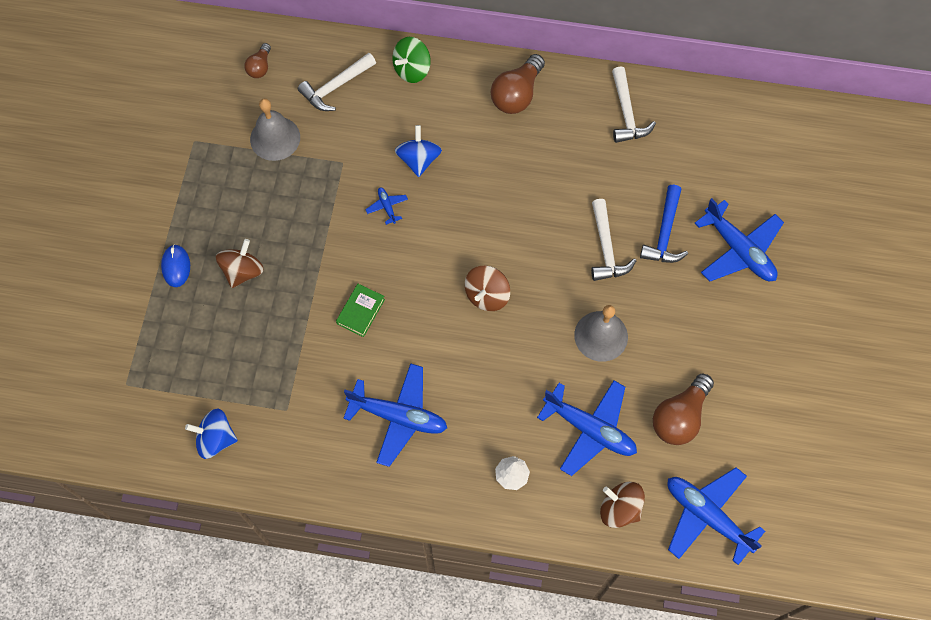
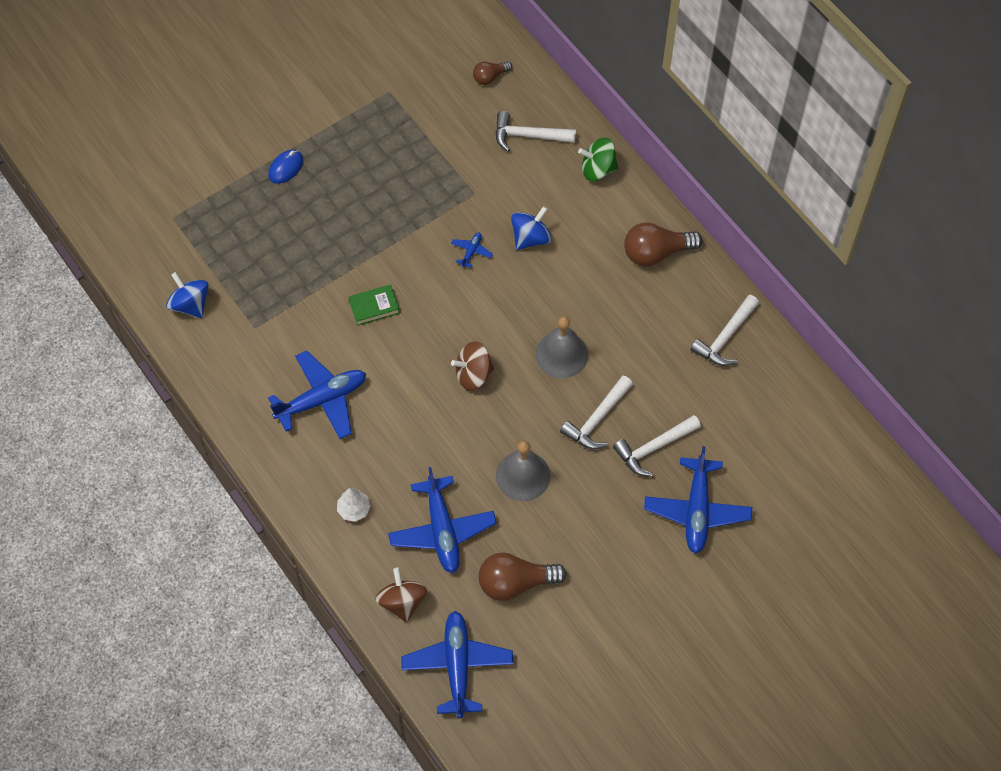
camera: 45 degrees right, 5 degrees down
brown spinning top [216,239,264,288] -> none
grey bell [250,98,300,161] -> grey bell moved to [536,316,588,378]
blue plane [343,363,447,467] -> blue plane turned 90 degrees counterclockwise [268,350,366,439]
blue hammer [640,185,688,263] -> white hammer [613,415,701,476]

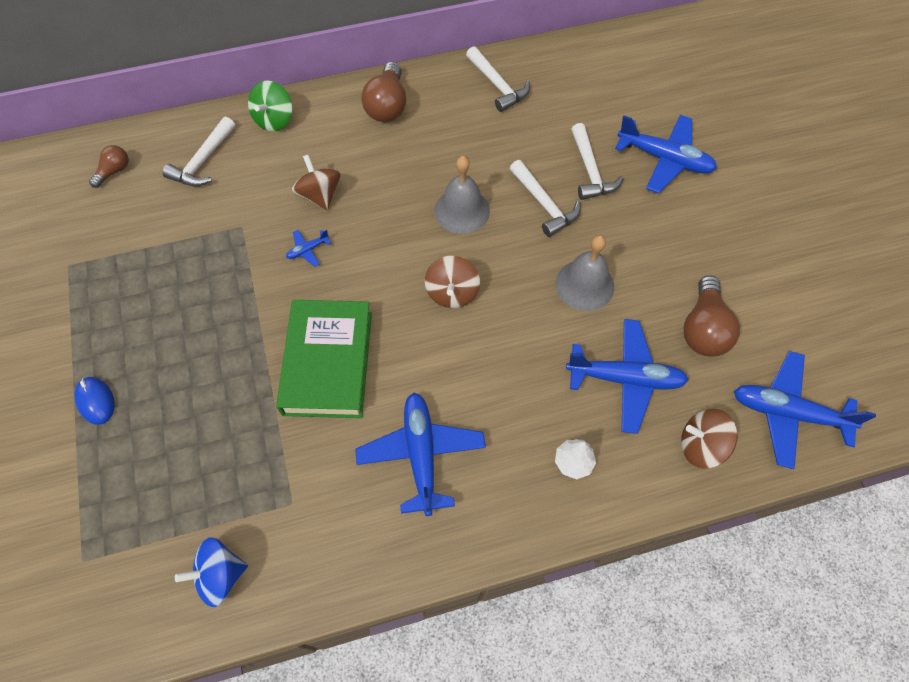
camera: 70 degrees left, 0 degrees up
green book [349,285,400,326] -> green book [276,300,372,418], size x2.20
blue plane [451,232,493,268] -> blue plane turned 75 degrees counterclockwise [286,230,331,267]
brown light bulb [473,61,512,85] -> brown light bulb turned 135 degrees counterclockwise [89,145,128,188]
blue spinning top [511,206,552,250] -> brown spinning top [292,154,340,210]

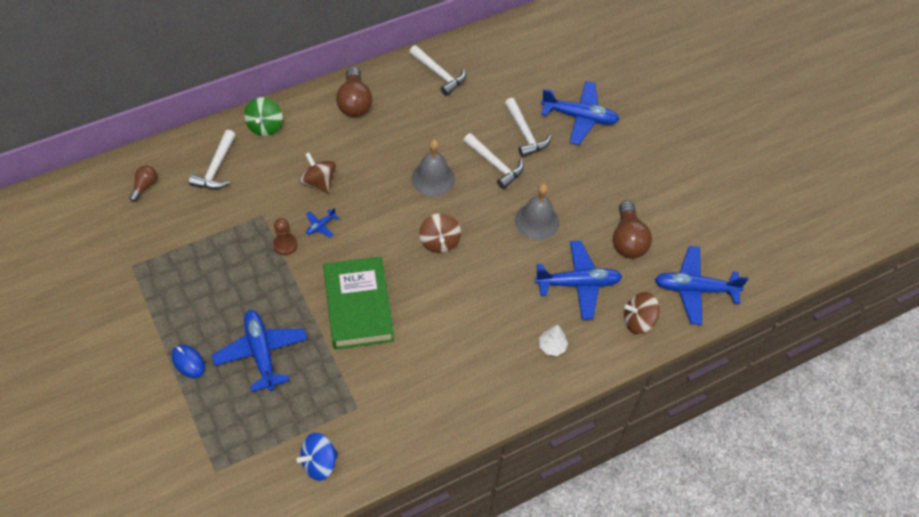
camera: 15 degrees left, 5 degrees down
blue plane [355,393,486,516] -> blue plane moved to [212,310,307,392]
none -> brown pawn [273,218,297,255]

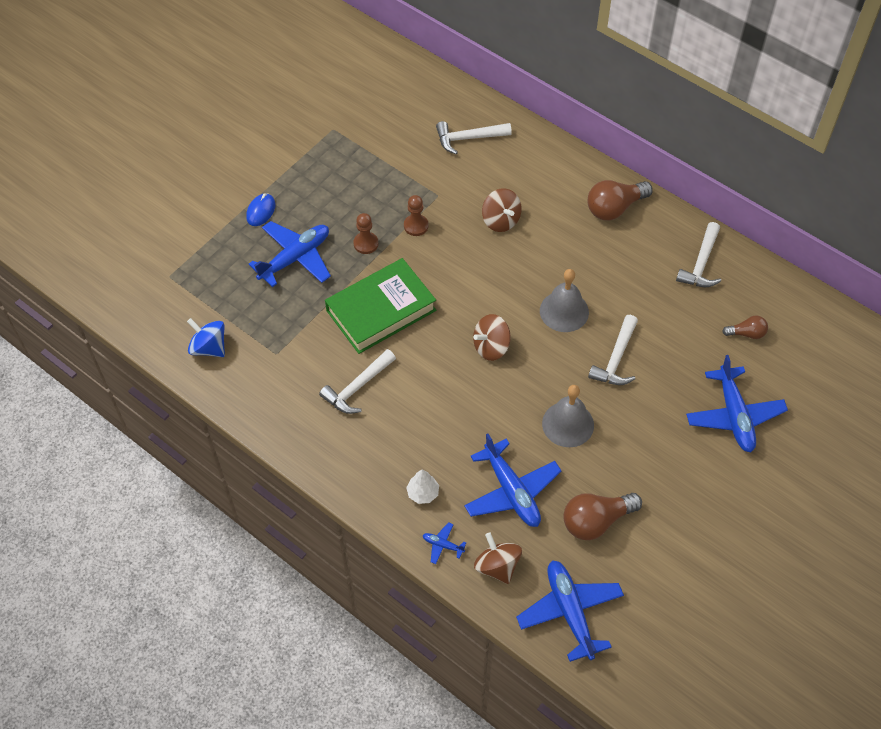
camera: 70 degrees right, 0 degrees up
brown light bulb [129,166,157,202] -> brown light bulb moved to [722,316,768,339]
green spinning top [244,97,283,136] -> none
brown spinning top [299,152,336,193] -> brown spinning top turned 120 degrees clockwise [482,188,521,232]
blue plane [306,208,339,238] -> blue plane moved to [423,522,466,564]
white hammer [505,98,552,157] -> white hammer moved to [319,349,396,414]
none -> brown pawn [353,213,378,254]

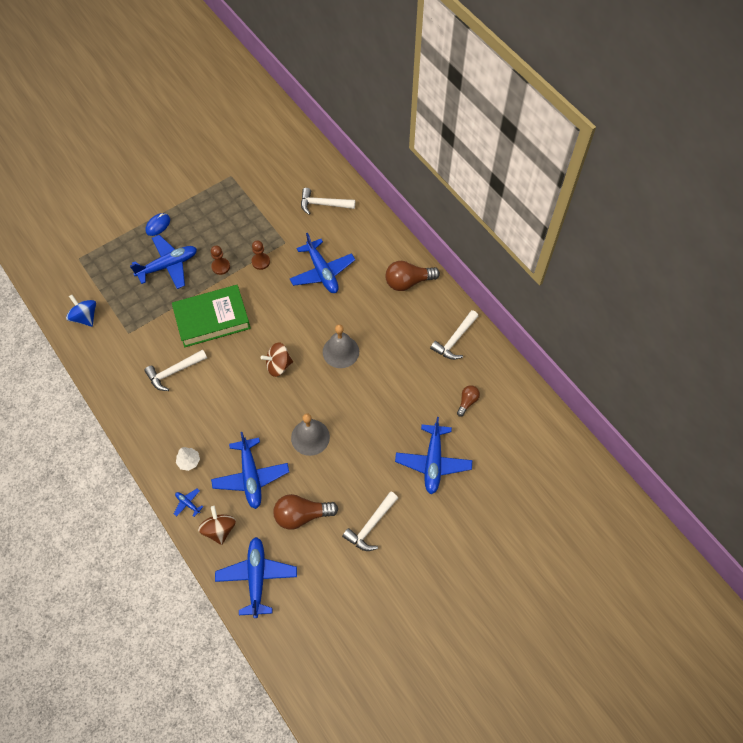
camera: 15 degrees right, 5 degrees up
brown spinning top [482,188,521,232] -> blue plane [290,233,355,293]
white hammer [588,315,638,385] -> white hammer moved to [342,491,398,551]
brown light bulb [722,316,768,339] -> brown light bulb turned 75 degrees counterclockwise [457,385,480,417]

